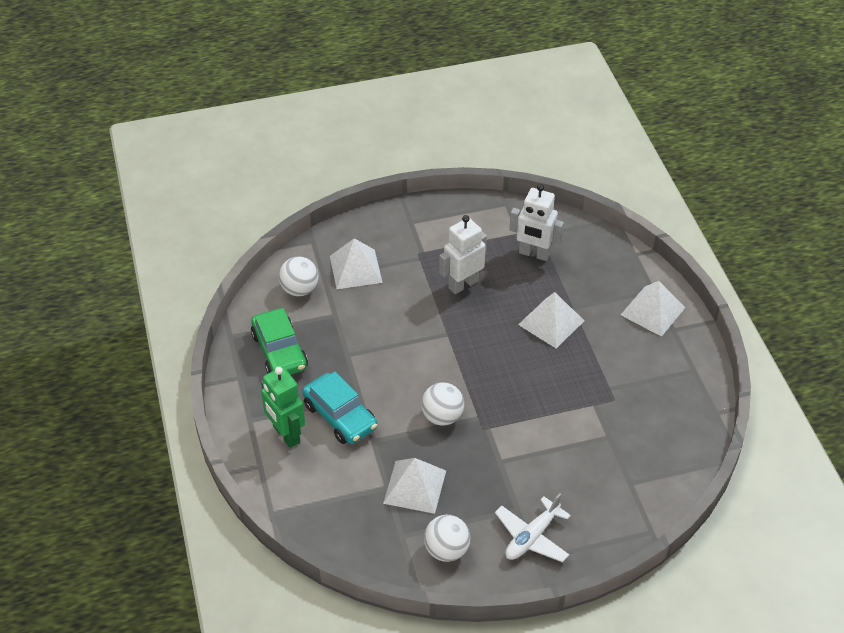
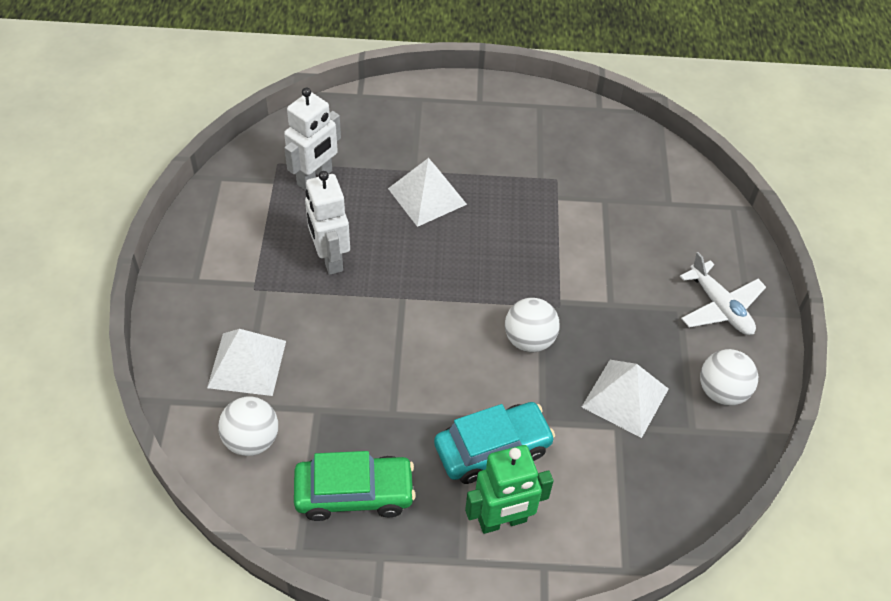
camera: 75 degrees left, 5 degrees up
white pyramid [621,281,685,337] -> none

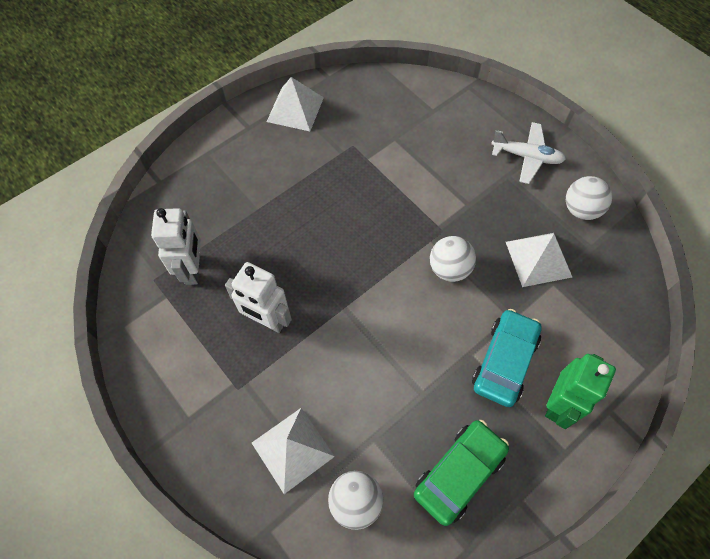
camera: 40 degrees left, 10 degrees up
white pyramid [388,158,467,227] -> white pyramid moved to [267,77,324,131]

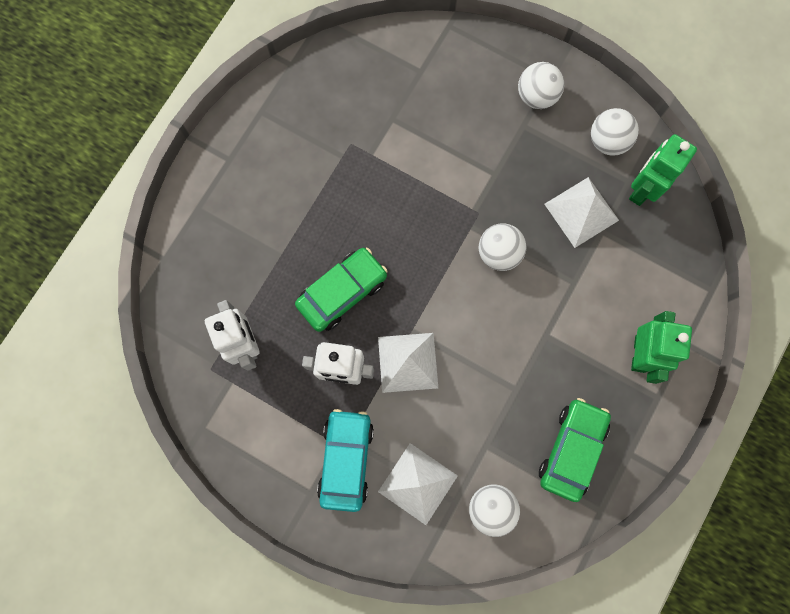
camera: 20 degrees left, 15 degrees up
white pyramid [267,77,324,131] -> white pyramid moved to [378,333,438,393]
turquoise car [472,309,542,407] -> turquoise car moved to [317,409,374,512]
white plane [491,122,566,184] -> white ball [518,62,564,109]
none -> green car [295,248,388,332]
none -> green robot [629,134,697,206]

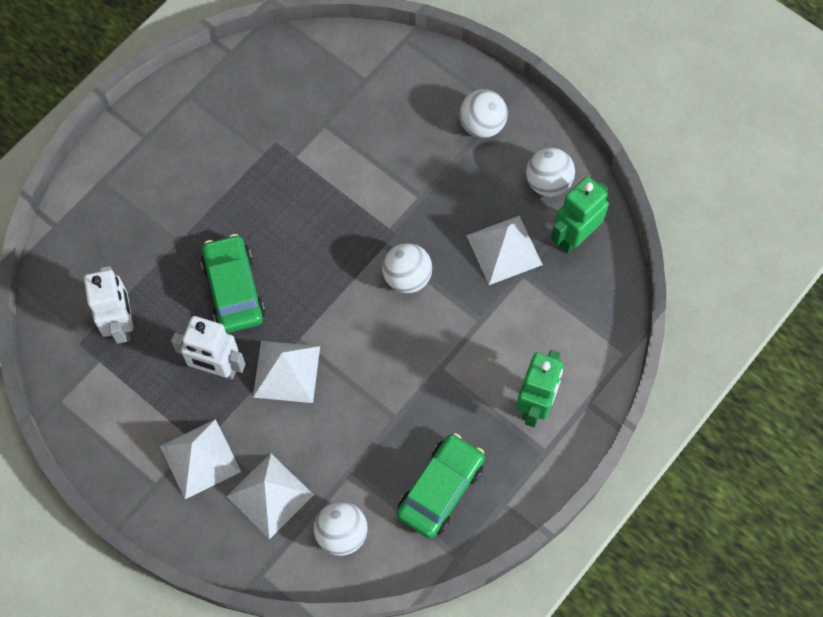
camera: 10 degrees right, 10 degrees down
green car [295,248,388,332] -> green car turned 75 degrees counterclockwise [201,234,265,333]
turquoise car [317,409,374,512] -> white pyramid [160,419,241,499]

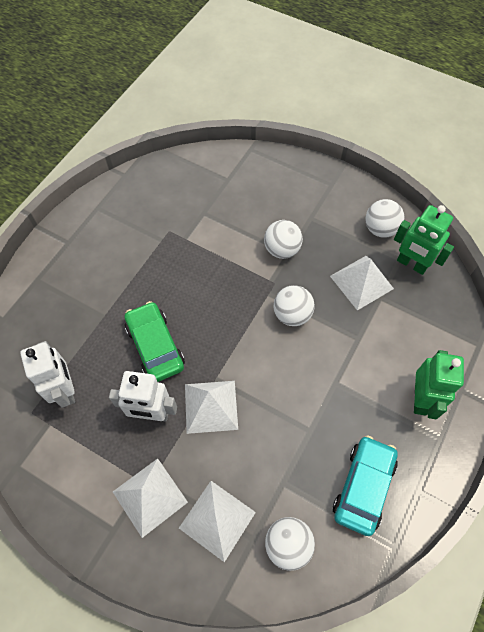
camera: 10 degrees left, 5 degrees down
green car [397,433,485,538] -> turquoise car [333,436,398,536]
white ball [459,90,508,138] -> white ball moved to [264,220,303,259]
green robot [551,176,609,254] -> green robot turned 90 degrees counterclockwise [394,205,454,275]

